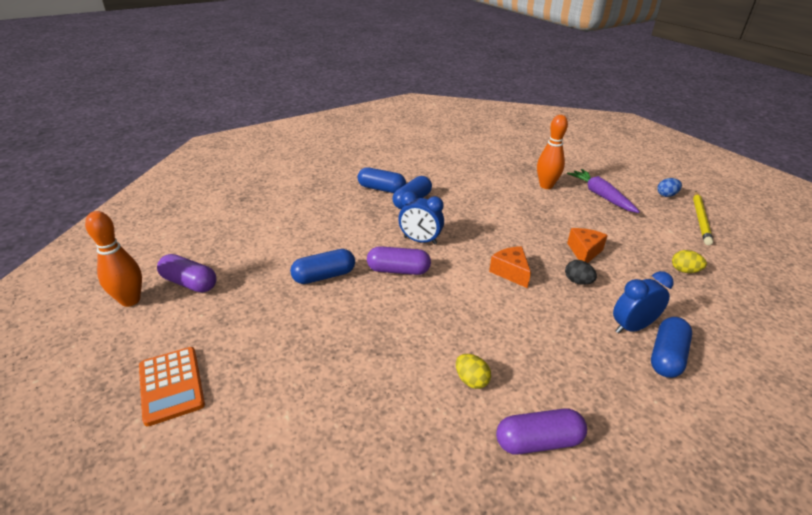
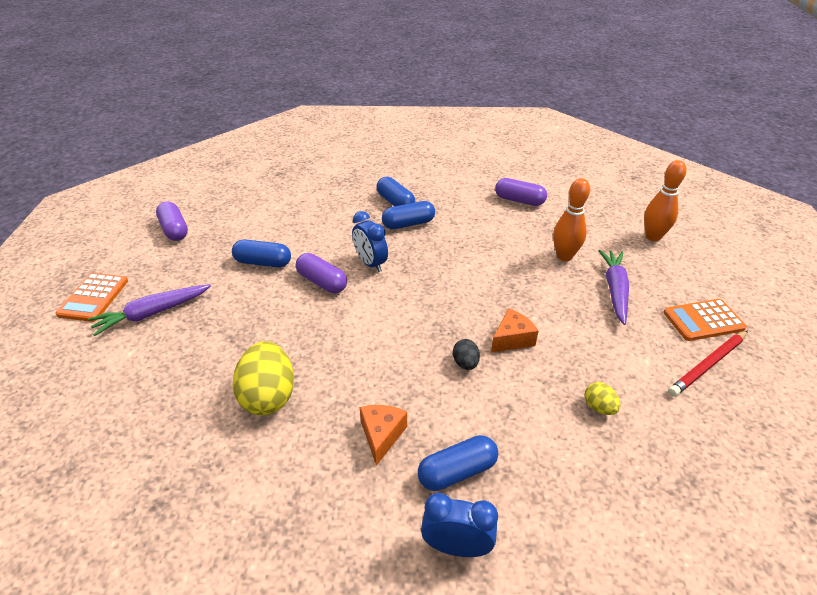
camera: 35 degrees right, 5 degrees up
orange bowling pin [85,211,142,307] -> orange bowling pin moved to [644,160,687,241]
yellow egg [456,354,491,389] -> yellow egg [232,341,294,415], size x2.08
orange cheese [489,246,531,288] -> orange cheese moved to [360,405,407,466]
purple capsule [496,408,587,455] -> purple capsule moved to [495,178,547,206]
blue clock [613,271,674,333] -> blue clock moved to [421,493,498,557]
blue egg [657,178,682,197] -> orange calculator [663,299,747,341]
yellow pencil [693,191,713,245] -> red pencil [668,330,748,397]
none -> purple carrot [88,284,211,336]

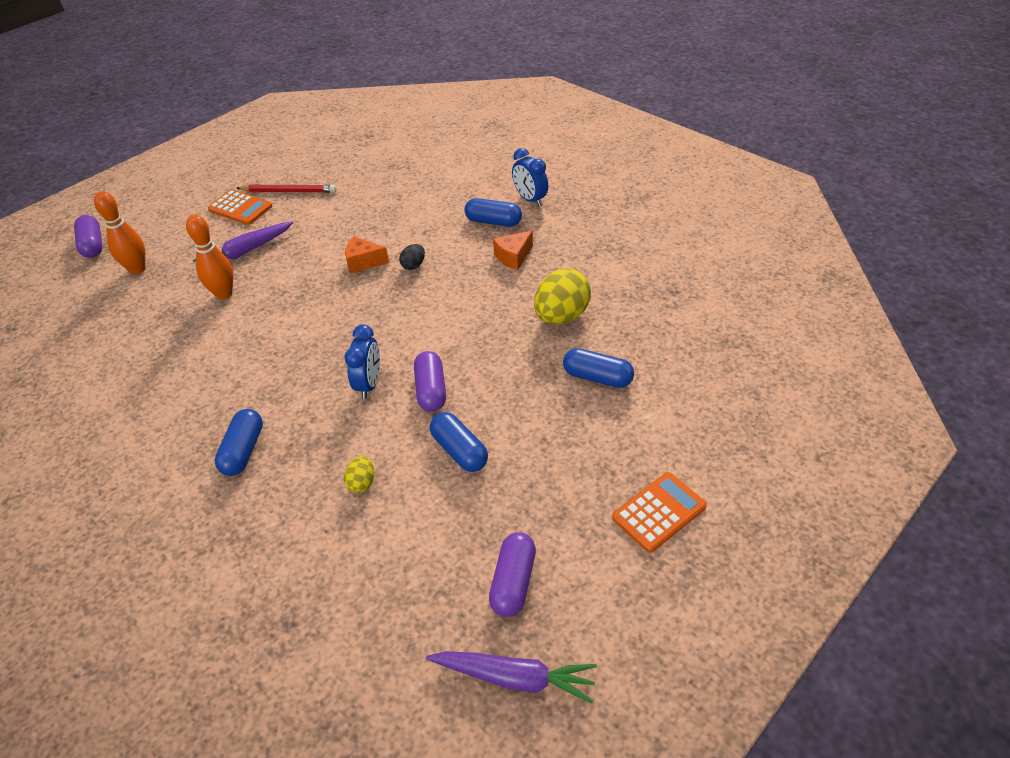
camera: 135 degrees left, 5 degrees up
purple carrot [88,284,211,336] -> purple carrot moved to [426,651,597,704]
blue capsule [382,201,435,229] -> blue capsule moved to [563,348,634,388]
purple capsule [495,178,547,206] -> purple capsule moved to [74,215,102,258]
yellow egg [585,382,620,415] -> yellow egg moved to [344,456,374,493]

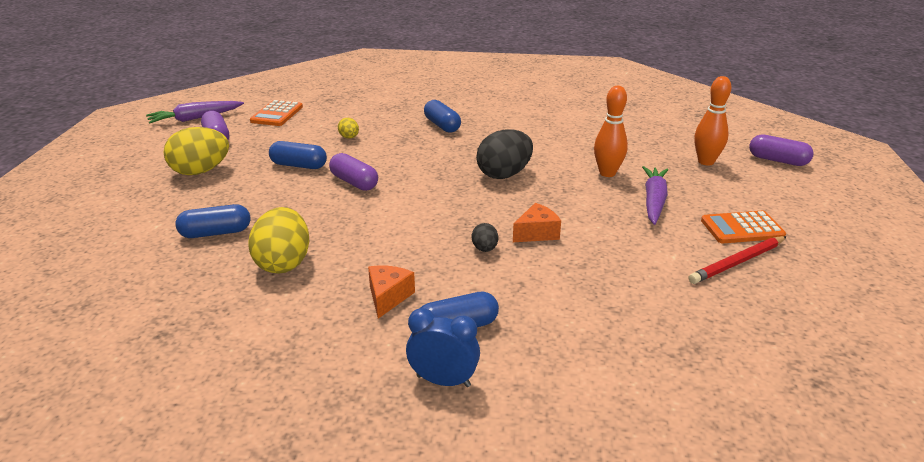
camera: 140 degrees right, 15 degrees down
blue clock [345,325,380,399] -> none
orange calculator [612,472,707,553] -> orange calculator moved to [250,100,303,126]
none -> yellow egg [163,127,229,175]
none -> black egg [476,129,533,179]

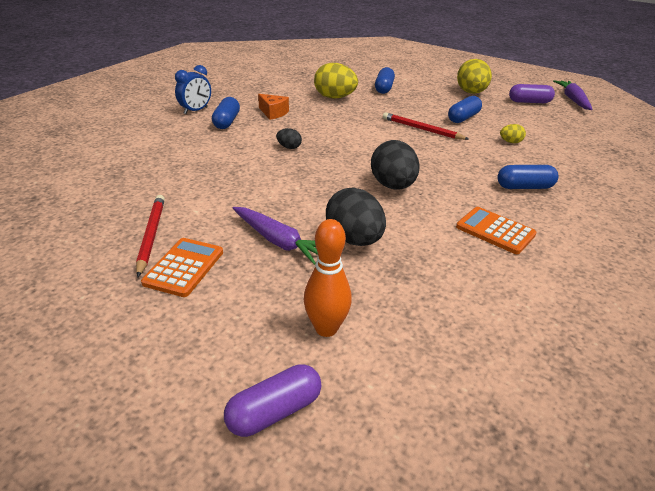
camera: 115 degrees right, 5 degrees up
orange calculator [250,100,303,126] -> orange calculator moved to [456,207,537,254]
purple capsule [329,153,378,191] -> red pencil [383,112,469,140]
orange cheese [513,203,561,242] -> none
orange bowling pin [594,86,628,177] -> black egg [326,188,386,246]

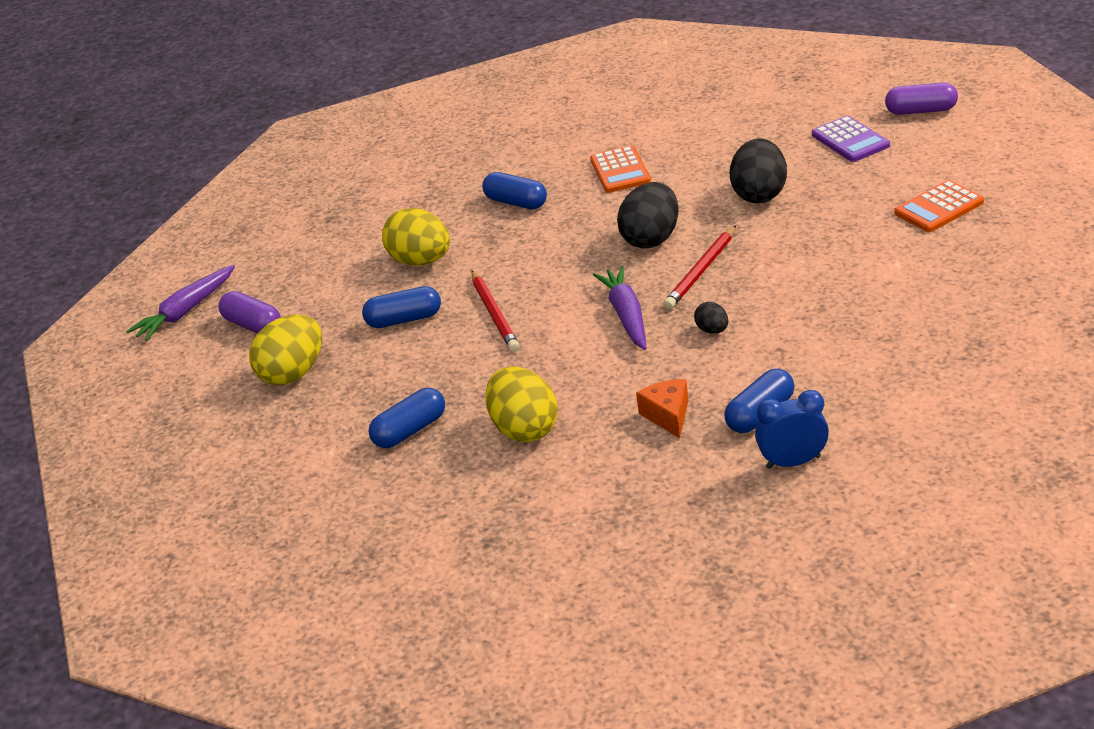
camera: 135 degrees left, 0 degrees up
red pencil [136,195,165,278] -> red pencil moved to [664,226,736,309]
purple carrot [233,207,318,265] -> purple carrot moved to [593,266,646,350]
orange bowling pin [304,219,352,337] -> purple calculator [812,116,890,162]
yellow egg [500,124,526,143] -> yellow egg [382,208,450,266], size x2.08

